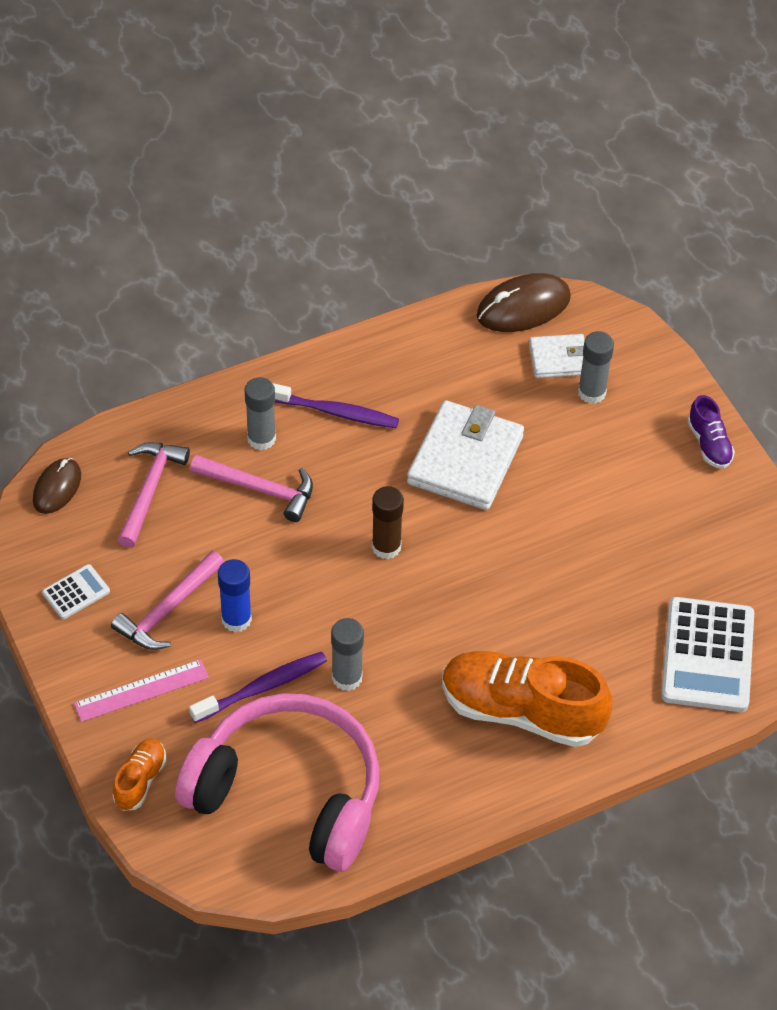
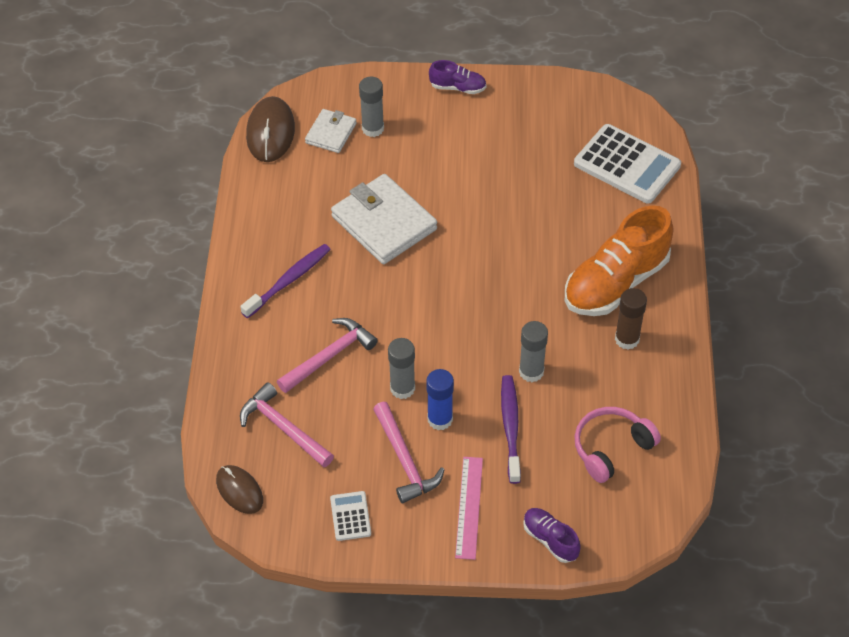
camera: 60 degrees left, 0 degrees up
orange shoe [113,738,166,811] -> purple shoe [523,508,581,563]
pink headphones [175,693,380,871] -> pink headphones [574,407,661,483], size x0.52
grey glue stick [245,377,276,450] -> grey glue stick moved to [388,338,415,399]
brown glue stick [372,486,404,559] -> brown glue stick moved to [615,288,647,350]

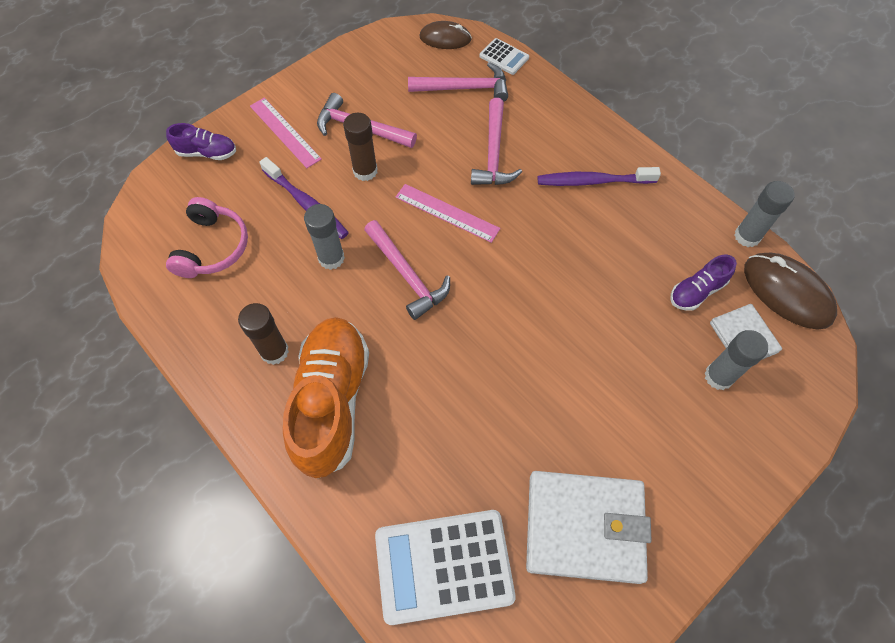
camera: 135 degrees right, 10 degrees up
purple toothbrush [240,244,331,318] -> purple toothbrush turned 90 degrees clockwise [538,167,661,186]
white calculator [330,491,371,541] -> white calculator moved to [480,38,529,75]
white wallet [331,174,437,264] -> white wallet moved to [526,471,652,584]
grey glue stick [388,338,415,399] -> grey glue stick moved to [734,181,795,247]
blue glue stick [427,369,454,430] -> brown glue stick [343,113,378,181]
purple shoe [429,60,487,94] -> purple shoe moved to [670,255,737,311]
none -> pink hammer [364,220,450,320]
none -> pink ruler [396,184,500,243]

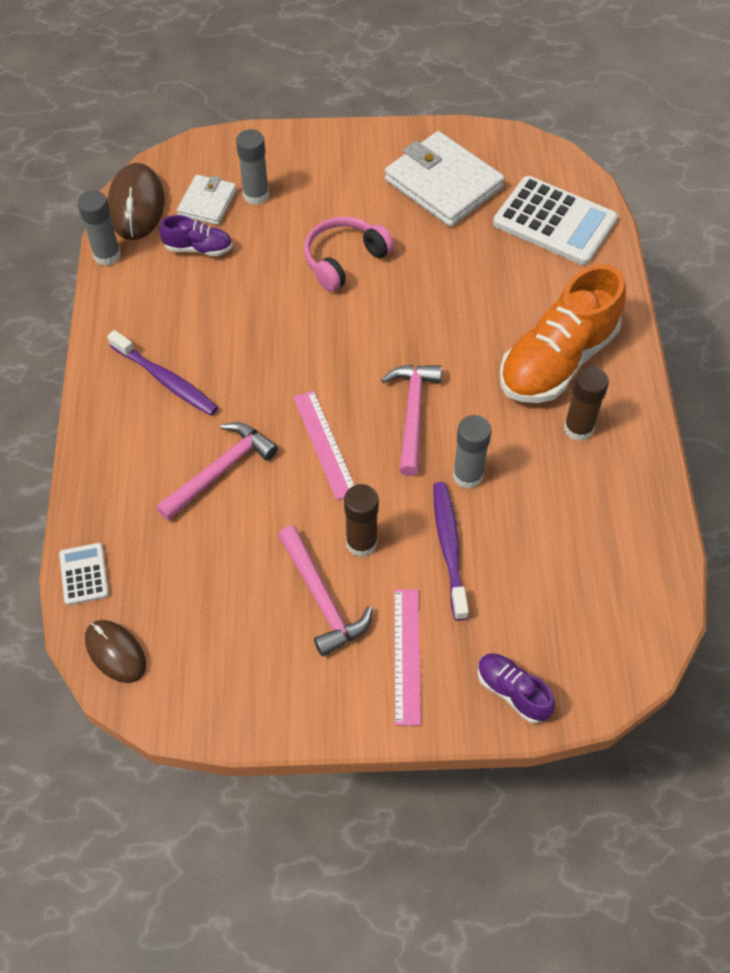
camera: 140 degrees left, 5 degrees down
pink headphones [166,197,248,278] -> pink headphones moved to [304,217,394,292]
pink hammer [408,62,508,102] -> none

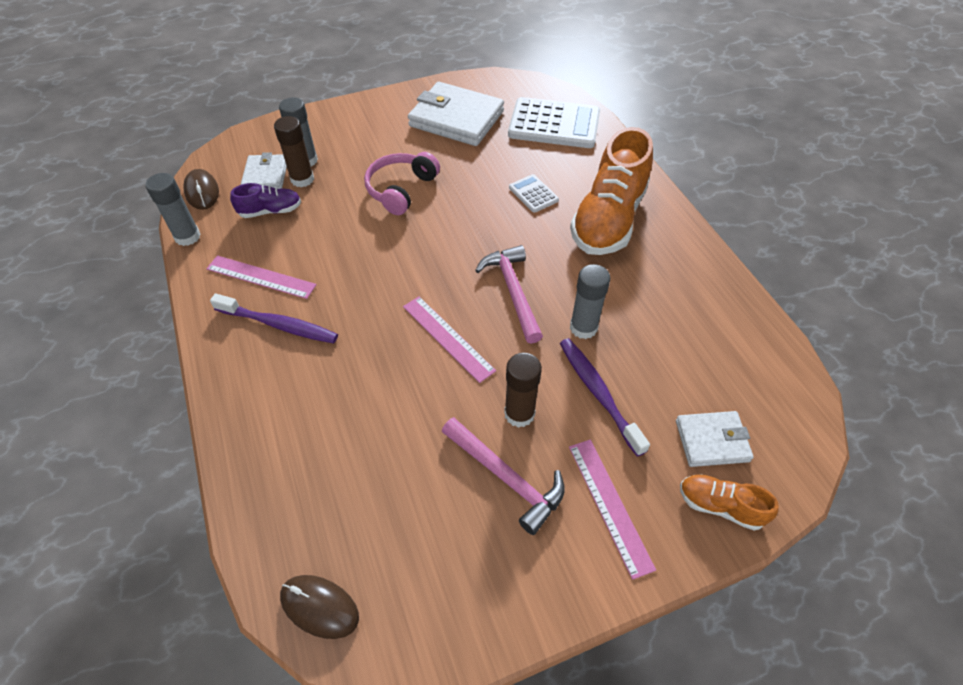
camera: 20 degrees left, 5 degrees down
white calculator [59,543,109,605] -> white calculator moved to [509,174,559,213]
brown mouse [107,163,165,240] -> brown mouse [183,169,219,210], size x0.64
pink hammer [156,422,278,521] -> none
purple shoe [477,653,555,724] -> orange shoe [680,474,779,530]
brown glue stick [564,367,609,441] -> brown glue stick moved to [274,116,314,187]
none -> pink ruler [206,255,317,299]
none -> white wallet [676,411,754,467]

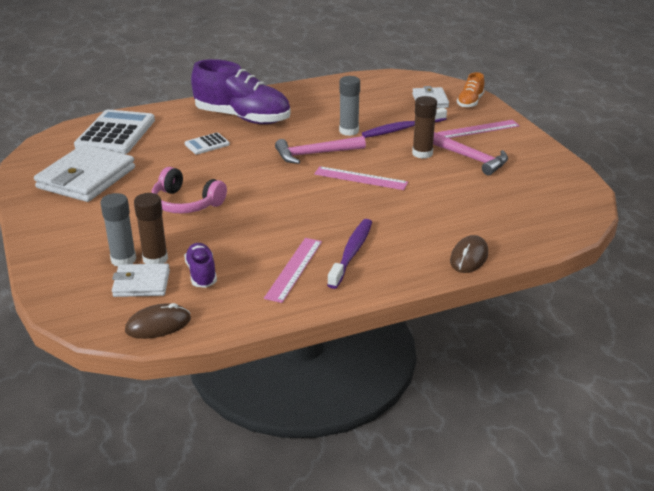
camera: 90 degrees left, 20 degrees down
grey glue stick [146,173,201,246] -> none
brown mouse [280,575,359,639] -> brown mouse moved to [450,235,488,273]
pink ruler [403,296,496,383] -> pink ruler turned 60 degrees clockwise [314,166,408,190]
pink hammer [442,417,565,535] -> pink hammer turned 90 degrees clockwise [433,132,508,175]
orange shoe [570,127,653,255] -> purple shoe [191,59,290,124]

